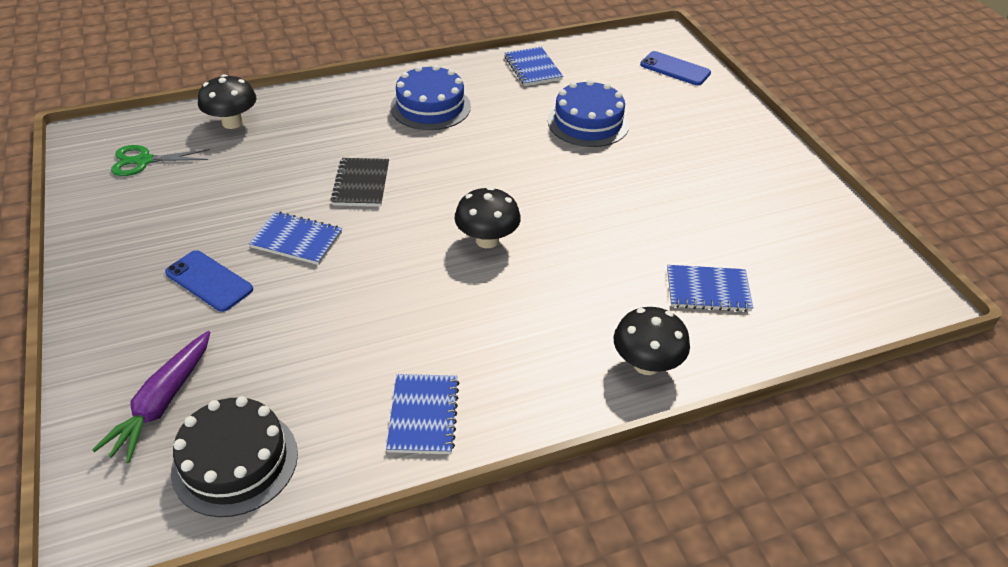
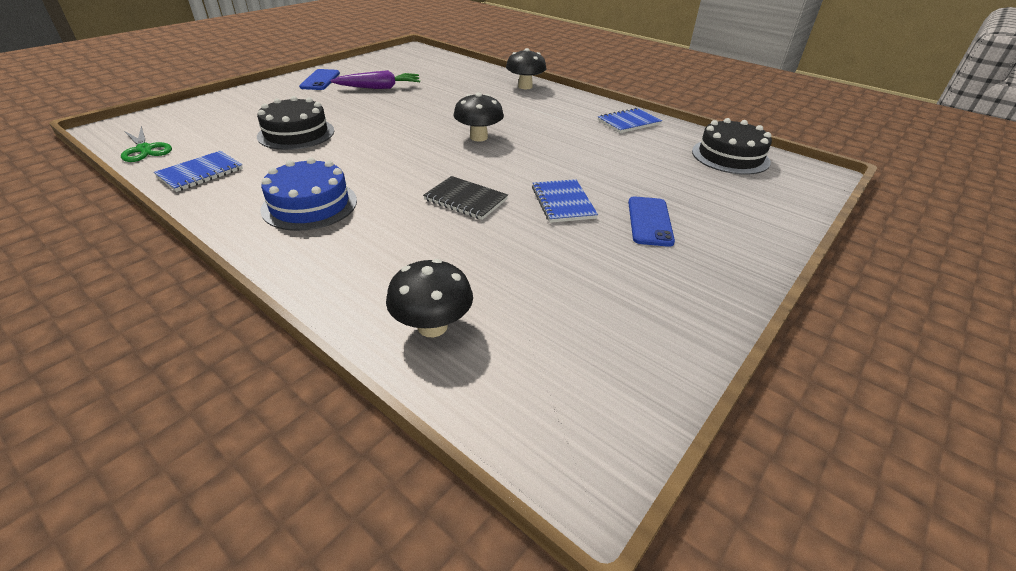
camera: 120 degrees left, 5 degrees down
purple carrot [92,331,210,463] -> purple carrot moved to [330,70,420,89]
green scissors [111,145,210,176] -> green scissors moved to [121,126,172,162]
black notebook [331,158,389,207] -> black notebook turned 60 degrees clockwise [423,176,508,220]
blue cake [548,80,629,147] -> black cake [257,96,334,150]
blue phone [640,51,711,86] -> blue phone moved to [299,69,340,90]
blue notebook [667,265,753,312] -> none

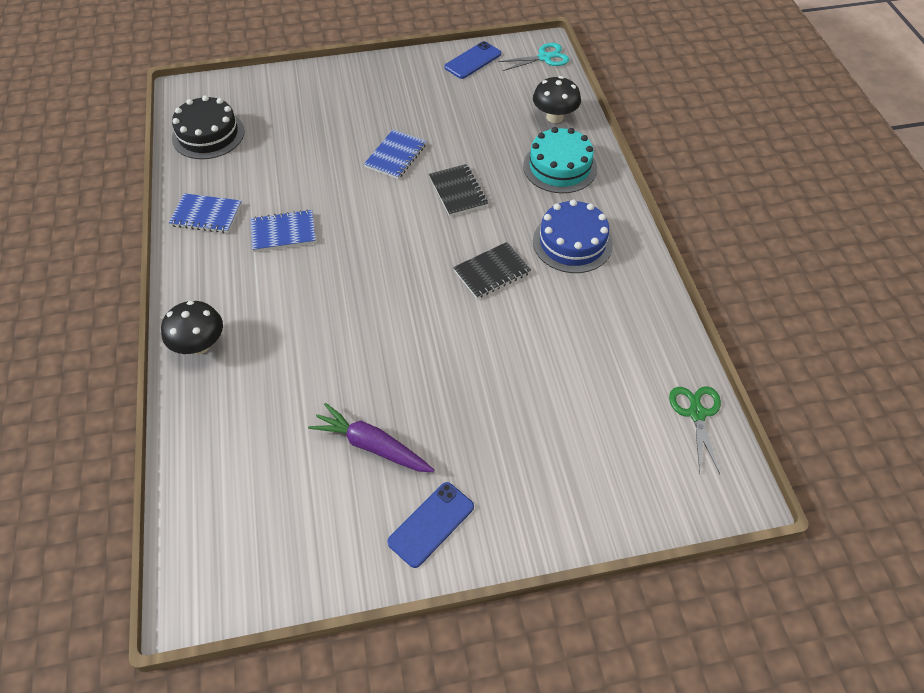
camera: 140 degrees left, 15 degrees up
blue notebook [154,151,243,192] -> blue notebook moved to [250,209,316,252]
black cake [257,96,334,150] -> none
black mushroom [454,92,504,142] -> none
blue phone [628,196,675,247] -> blue phone moved to [444,41,501,79]
none -> black notebook [453,242,531,299]
none -> turquoise scissors [498,43,569,71]
none -> turquoise cake [523,127,597,193]

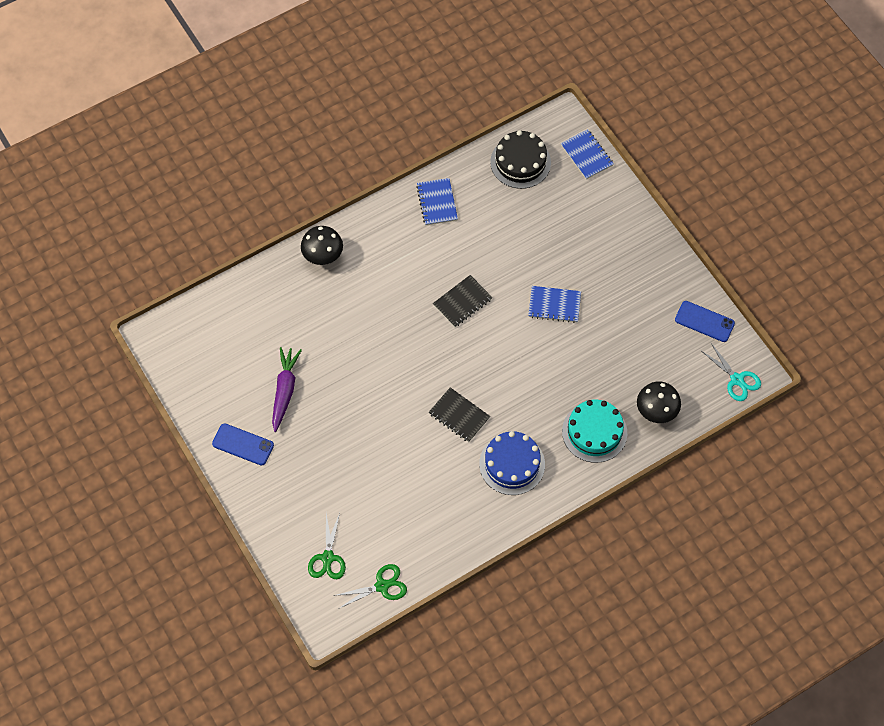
camera: 70 degrees right, 10 degrees up
blue notebook [250,209,316,252] -> blue notebook moved to [561,129,614,180]
black notebook [429,164,488,216] -> black notebook moved to [433,275,492,327]
none -> green scissors [308,513,346,579]

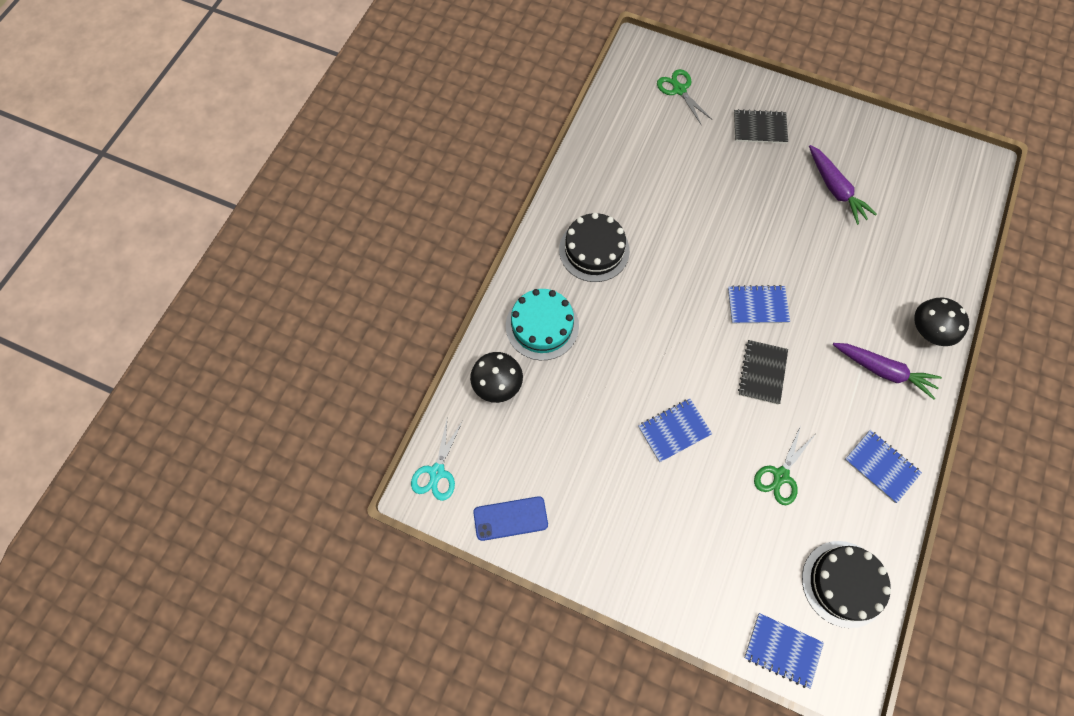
camera: 145 degrees right, 5 degrees up
blue phone [212,423,274,466] -> none
green scissors [333,564,407,609] -> green scissors moved to [754,425,815,505]
black notebook [429,387,490,442] -> black notebook moved to [734,109,788,144]
blue cake [479,431,545,495] -> black cake [559,213,630,282]
turquoise scissors [702,343,761,401] -> turquoise scissors turned 90 degrees counterclockwise [411,416,462,501]
none -> blue notebook [728,285,790,324]
none -> purple carrot [833,343,942,400]

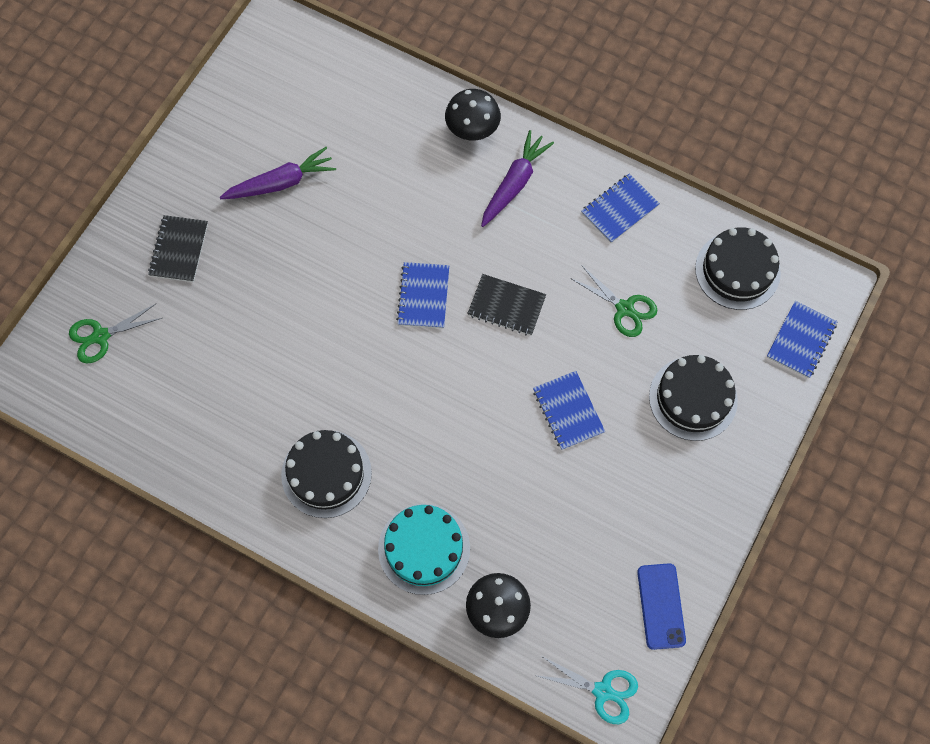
camera: 85 degrees left, 0 degrees up
none -> black cake [649,355,738,441]

